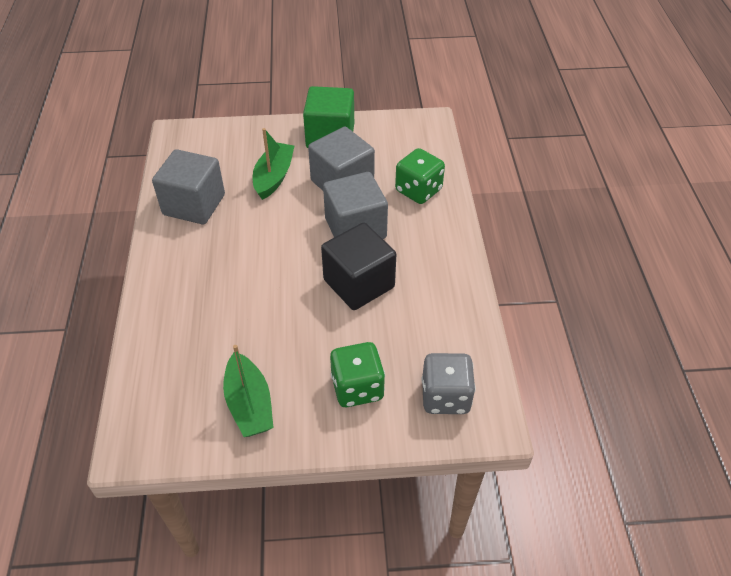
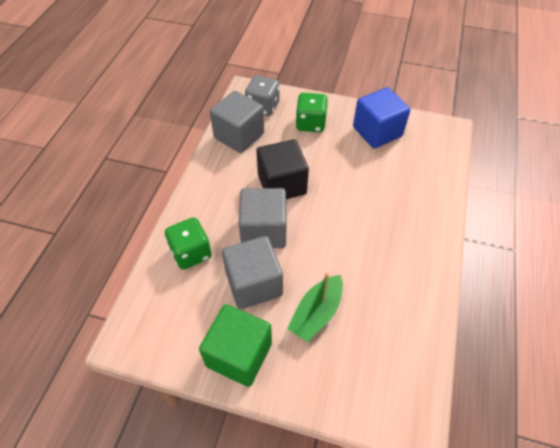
camera: 160 degrees left, 5 degrees up
grey cube [152,149,225,224] -> grey cube moved to [210,91,264,153]
green boat [223,345,274,437] -> blue cube [353,87,410,149]

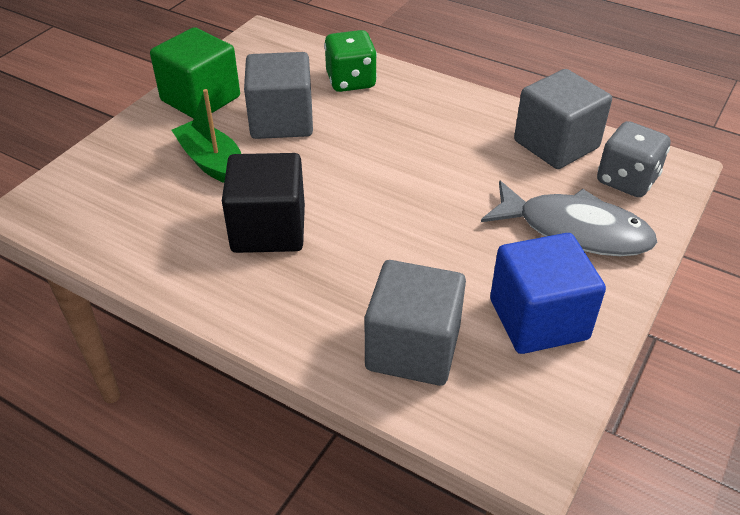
camera: 105 degrees right, 10 degrees down
grey cube [239,188,287,248] -> grey cube moved to [365,260,466,386]
black cube [256,139,309,199] -> black cube moved to [222,153,305,253]
green dice [295,93,328,132] -> grey fish [481,180,657,256]

